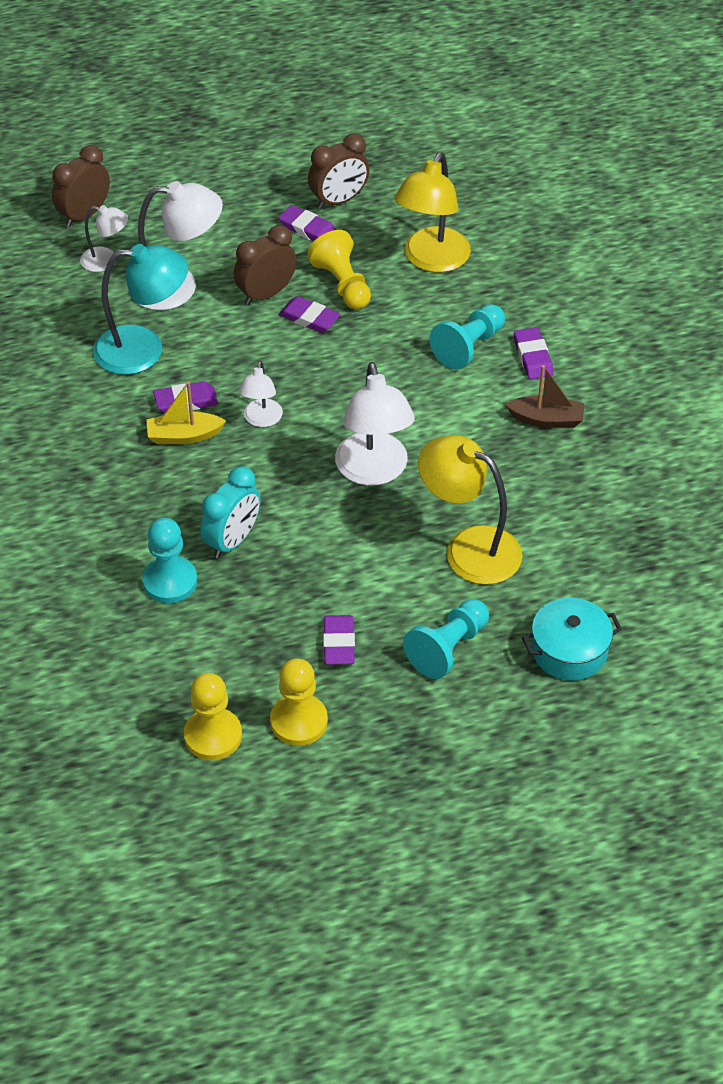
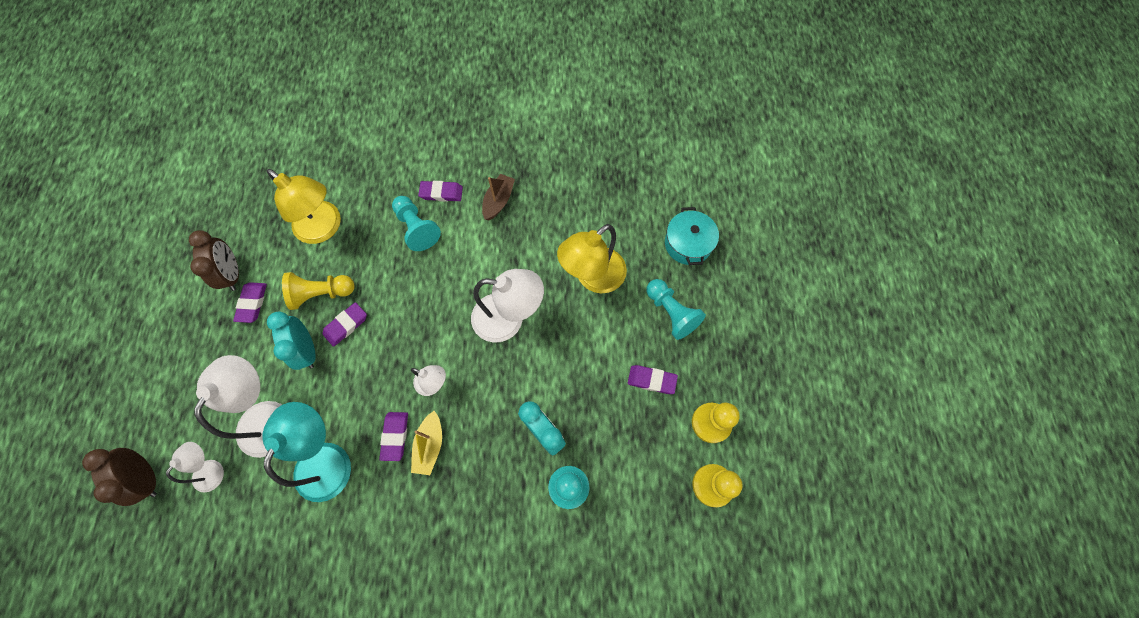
camera: 75 degrees left, 20 degrees up
brown clock [234,225,297,305] -> turquoise clock [267,312,315,370]
purple eraser [278,205,336,241] -> purple eraser turned 45 degrees counterclockwise [233,282,267,323]

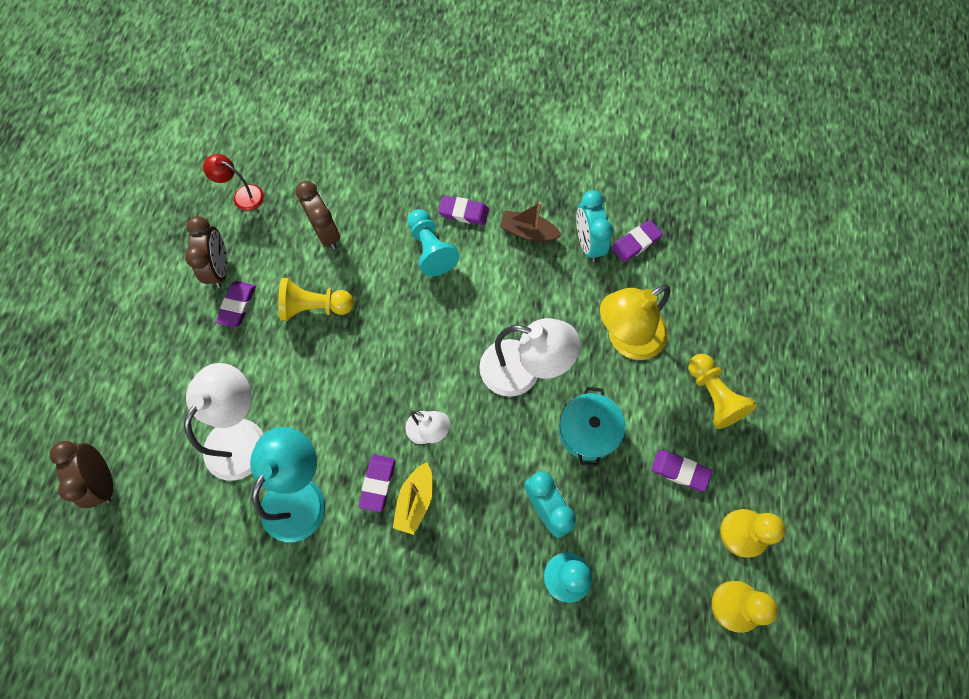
camera: 10 degrees right, 0 degrees up
white lamp [166,442,224,492] -> none
yellow lamp [267,169,341,244] -> brown clock [296,181,340,250]
turquoise clock [267,312,315,370] -> turquoise clock moved to [576,190,613,262]
purple eraser [322,302,367,347] -> purple eraser moved to [612,220,663,262]
brown boat [482,174,515,221] -> brown boat turned 105 degrees counterclockwise [500,202,562,242]
turquoise pawn [646,279,706,340] -> yellow pawn [689,354,757,429]
turquoise pot [665,207,719,265] -> turquoise pot moved to [559,387,626,467]
none -> red lamp [203,154,264,211]

